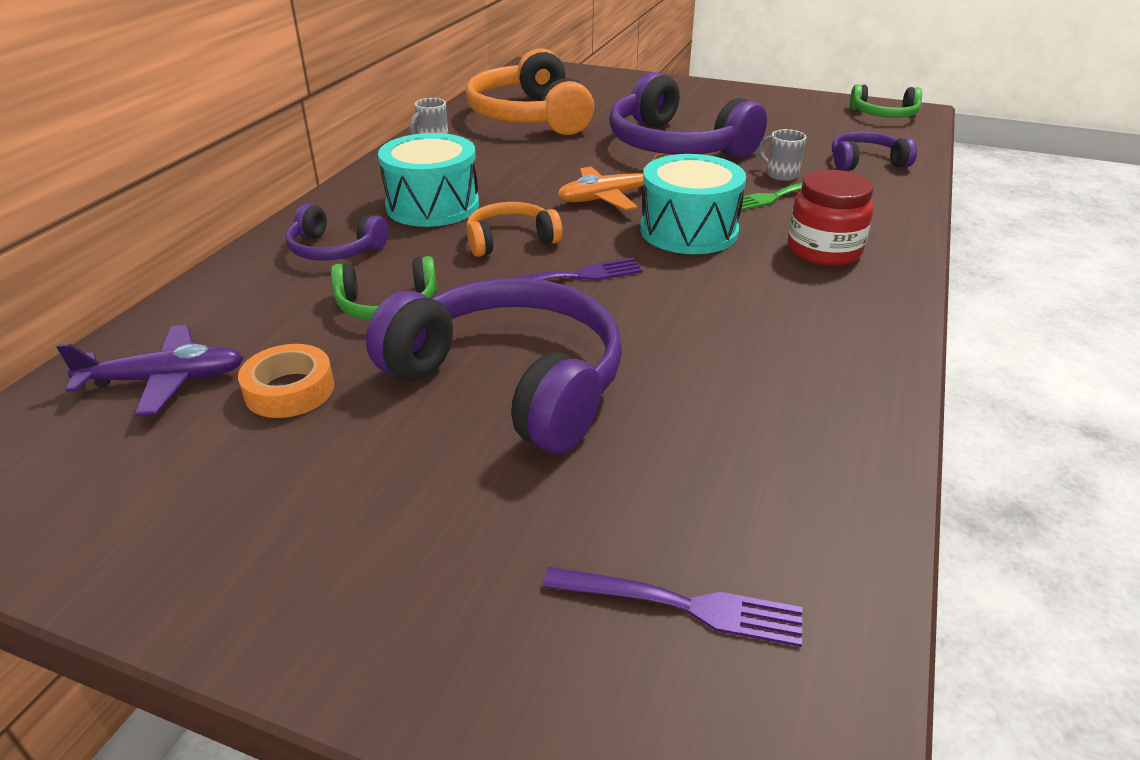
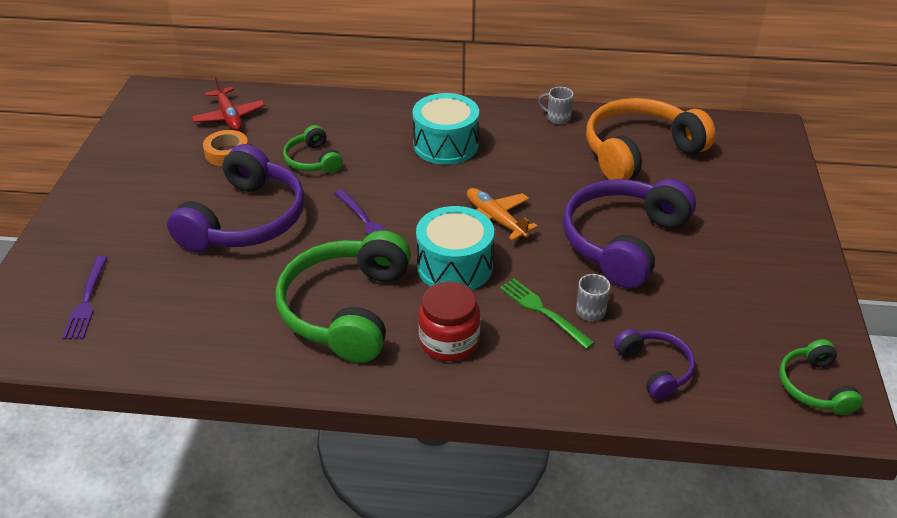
camera: 75 degrees right, 5 degrees up
purple plane [56,325,244,416] -> red plane [192,76,265,131]
purple headphones [286,204,388,261] -> none
orange headphones [466,202,562,257] -> none
none -> green headphones [275,231,411,363]

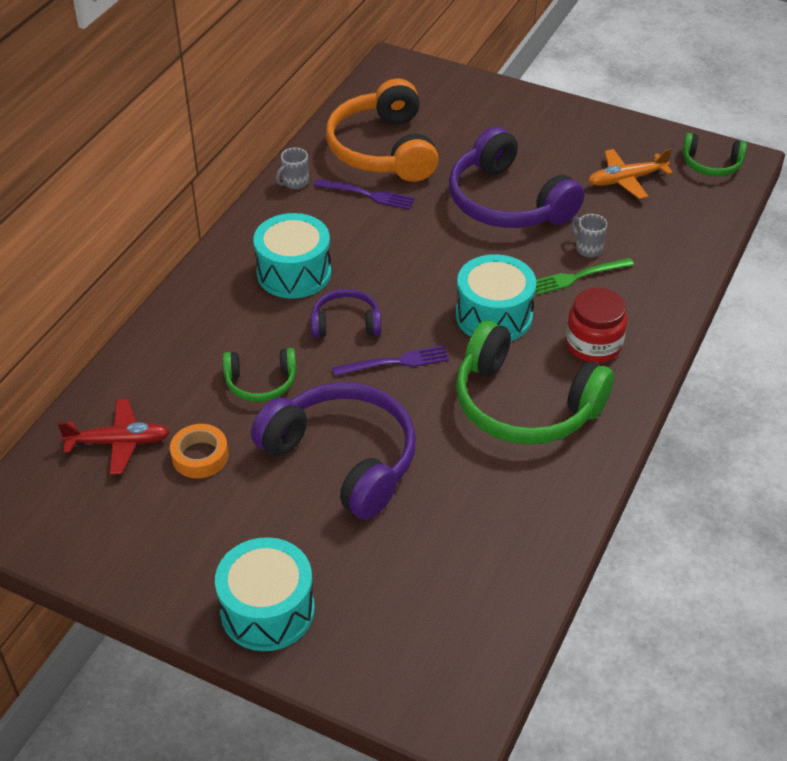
camera: 70 degrees left, 5 degrees up
purple fork [62,256,108,340] -> purple fork moved to [314,179,415,210]
orange plane [467,188,538,241] -> orange plane moved to [588,148,673,199]
purple headphones [614,329,695,400] -> purple headphones moved to [311,289,381,338]
none -> turquoise drum [215,537,315,651]

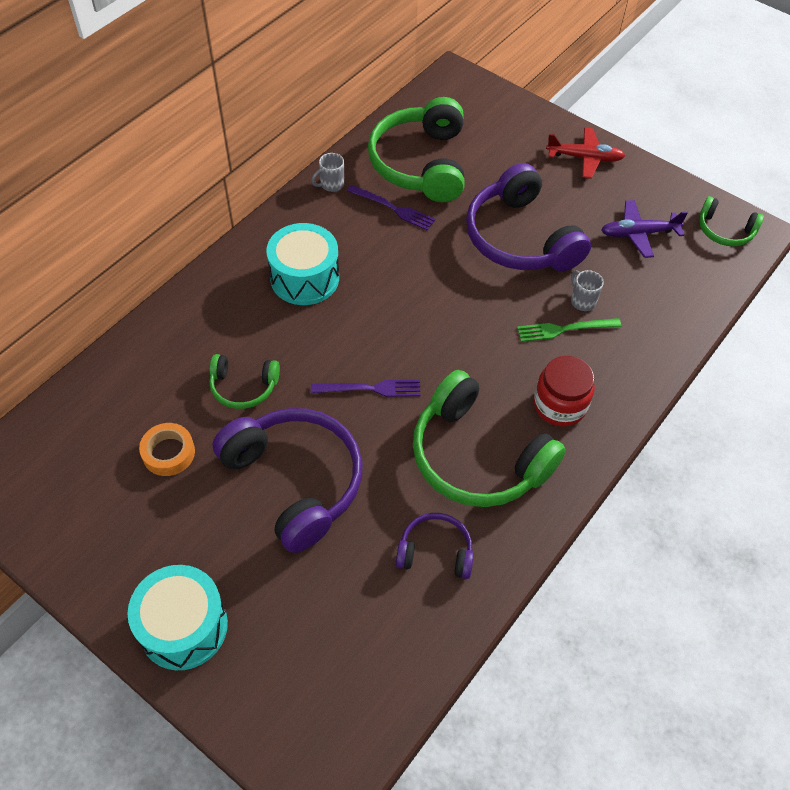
camera: 10 degrees right, 10 degrees up
red plane [57,399,170,475] -> red plane moved to [546,128,625,179]
purple headphones [311,289,381,338] -> purple headphones moved to [396,513,474,579]
orange headphones [326,79,439,182] -> green headphones [368,97,465,202]
turquoise drum [456,254,536,341] -> none
orange plane [588,148,673,199] -> purple plane [601,200,688,258]

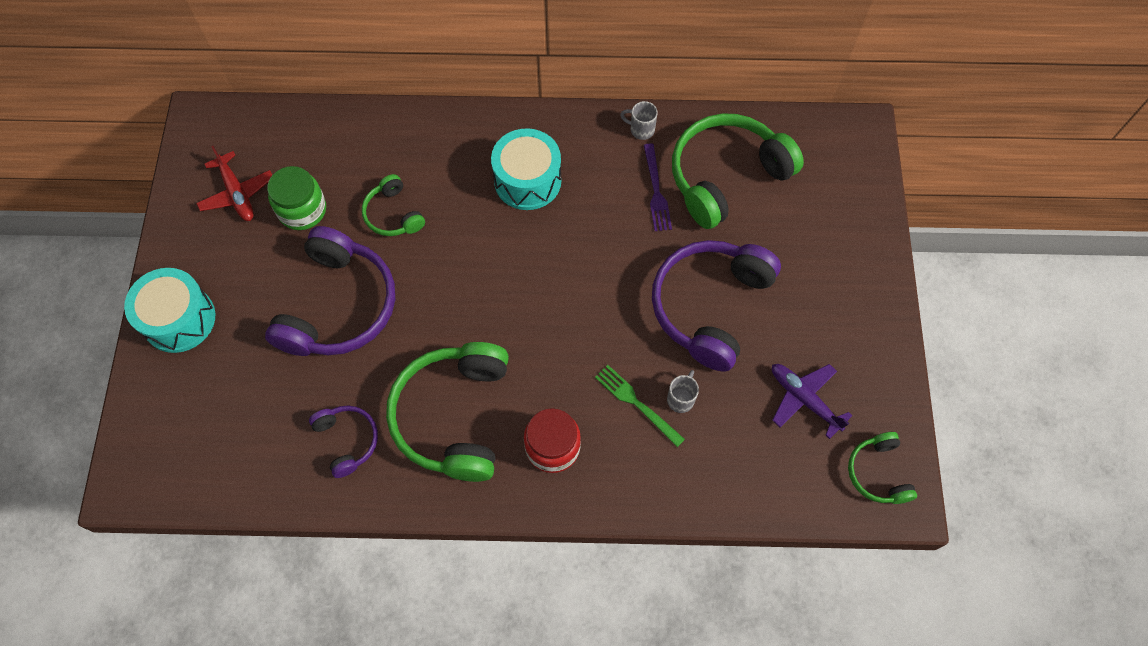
camera: 55 degrees right, 10 degrees up
orange tape [139,423,195,476] -> green jar [267,166,326,230]
purple fork [311,380,421,397] -> none
red plane [546,128,625,179] -> red plane moved to [196,146,272,221]

